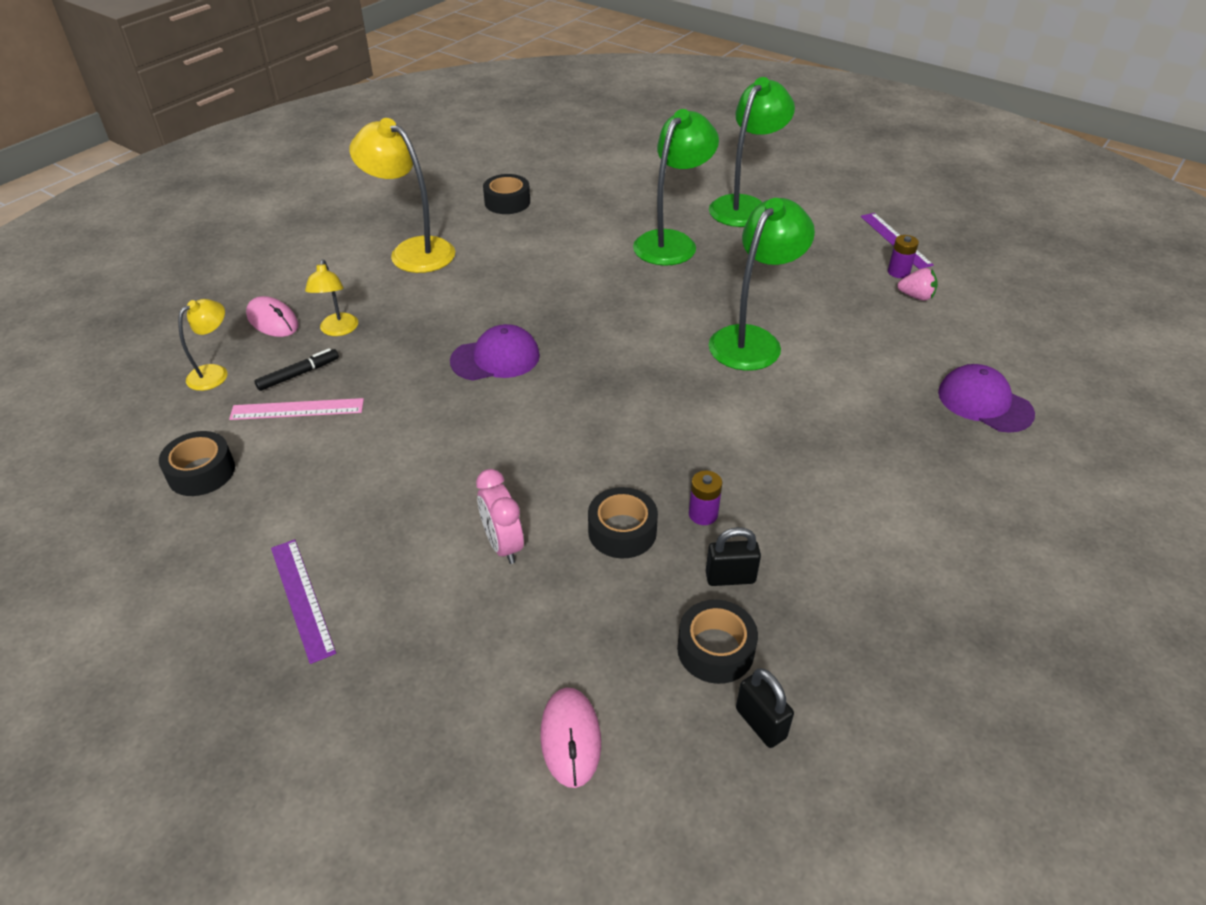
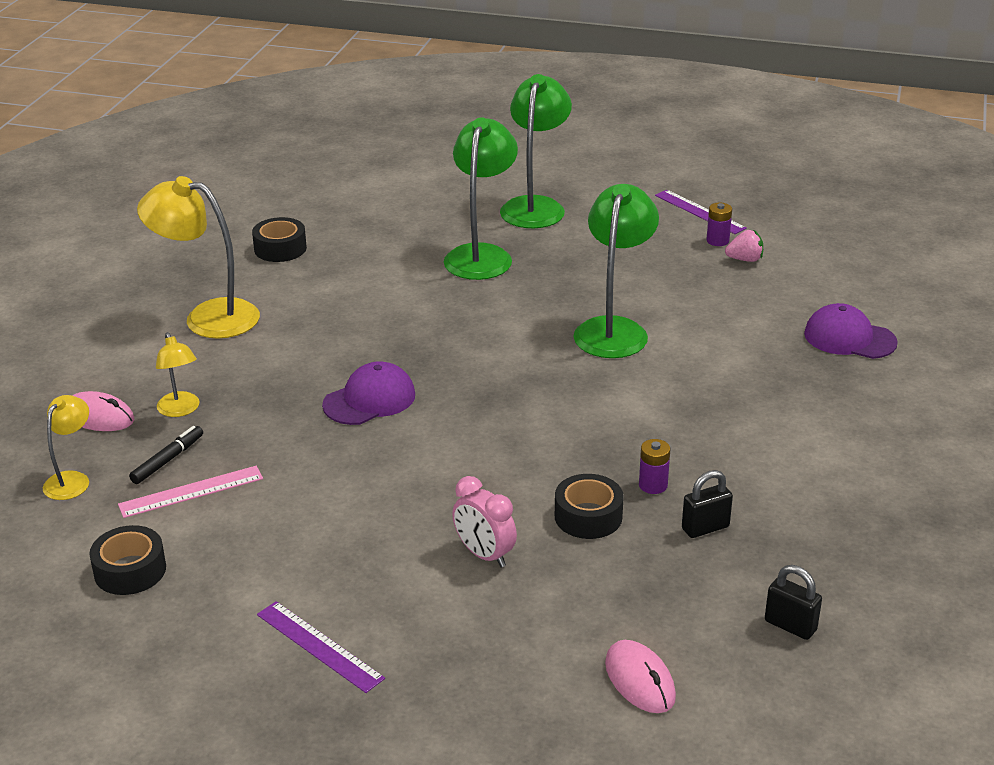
camera: 20 degrees left, 10 degrees down
black tape [677,600,758,684] -> none

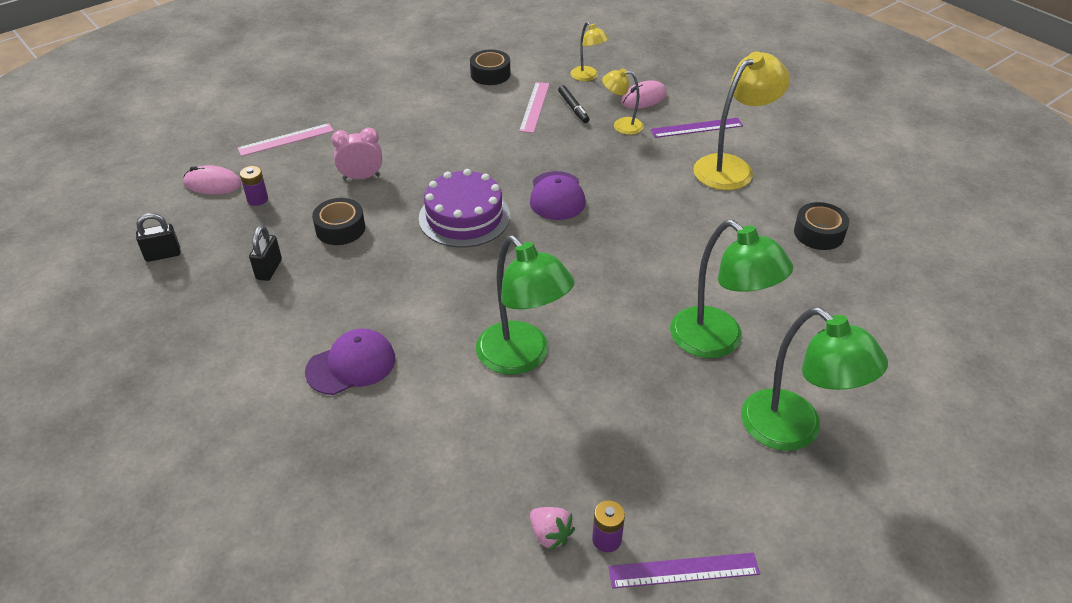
camera: 125 degrees right, 10 degrees up
purple ruler [257,601,385,693] -> purple ruler moved to [650,118,743,138]
purple battery [639,439,670,494] -> purple battery moved to [240,166,268,206]
pink strawberry [725,230,763,262] -> pink strawberry turned 75 degrees counterclockwise [530,507,575,551]
purple cap [804,303,898,359] -> purple cap moved to [305,328,395,395]
none -> pink ruler [238,123,334,156]
none -> purple cake [419,169,510,247]

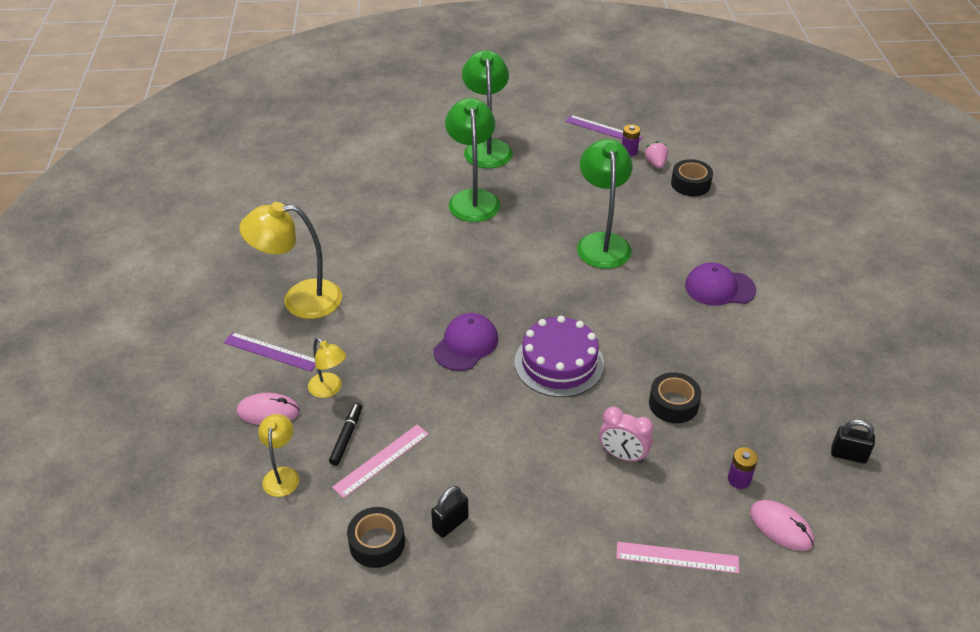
camera: 145 degrees left, 0 degrees up
black padlock [249,225,282,281] -> black padlock moved to [431,486,469,538]
black tape [794,202,849,250] -> black tape moved to [671,159,713,196]

